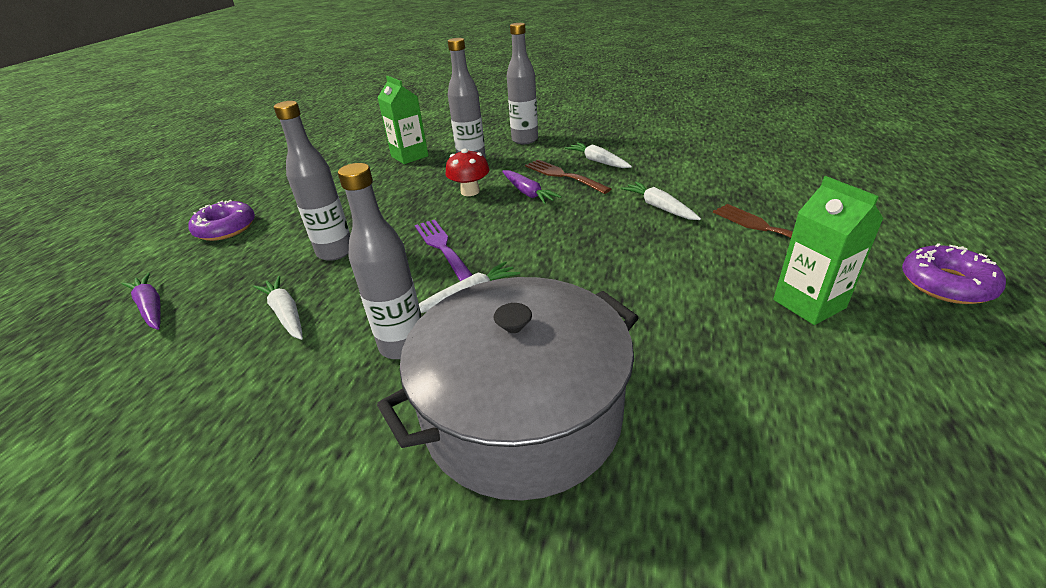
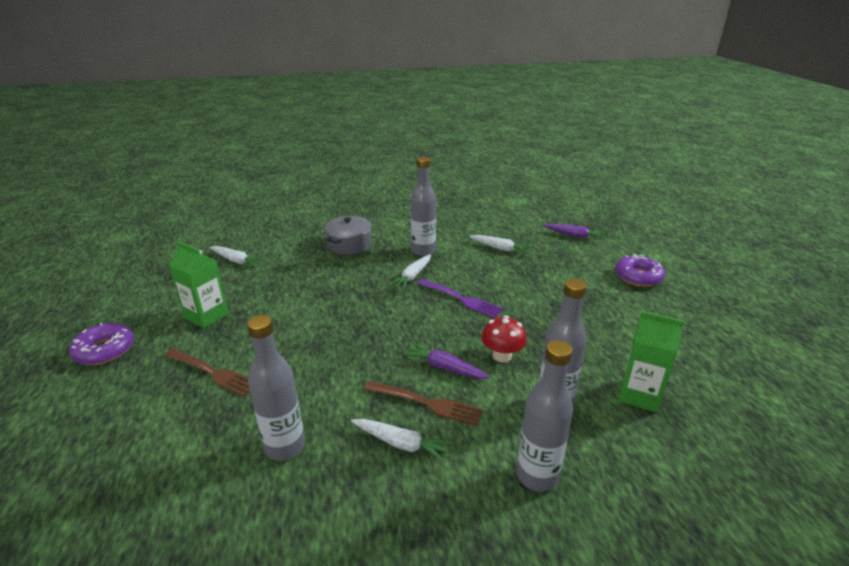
camera: 150 degrees right, 5 degrees down
grey bottle [274,101,350,261] -> grey bottle moved to [247,315,305,461]
grey pot [377,277,639,501] -> grey pot [325,216,372,255], size x0.53
white carrot [621,181,701,220] -> white carrot moved to [210,246,266,267]

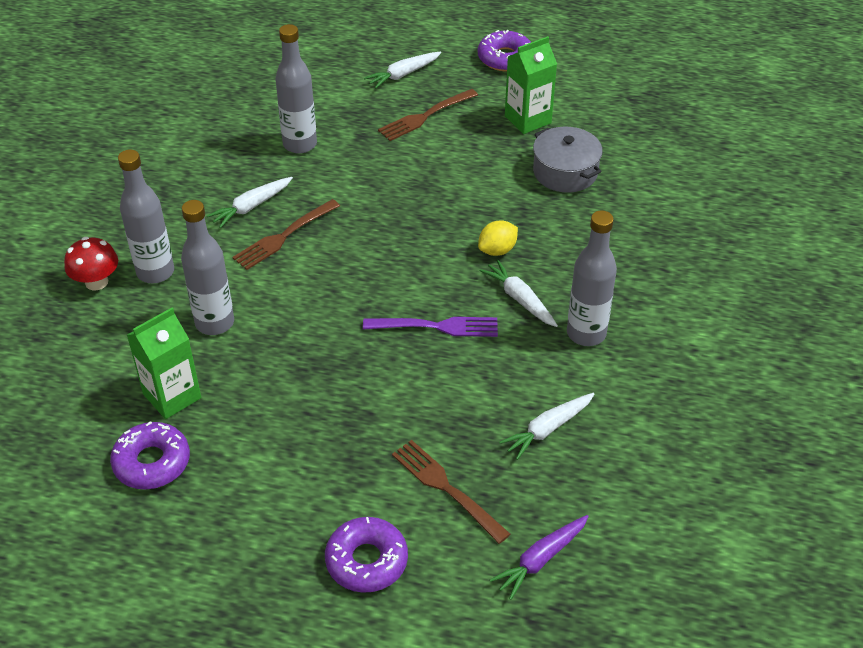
camera: 115 degrees right, 15 degrees up
white carrot [210,246,266,267] -> white carrot moved to [364,52,441,89]
grey pot [325,216,372,255] -> grey pot moved to [533,127,603,193]
purple carrot [403,343,490,379] -> none
purple fork [417,279,504,318] -> purple fork turned 150 degrees counterclockwise [363,317,498,337]
red mushroom [481,316,527,363] -> red mushroom moved to [64,237,118,290]
none -> purple donut [110,421,190,489]
none -> brown fork [392,440,510,544]
none -> yellow lemon [478,220,518,256]

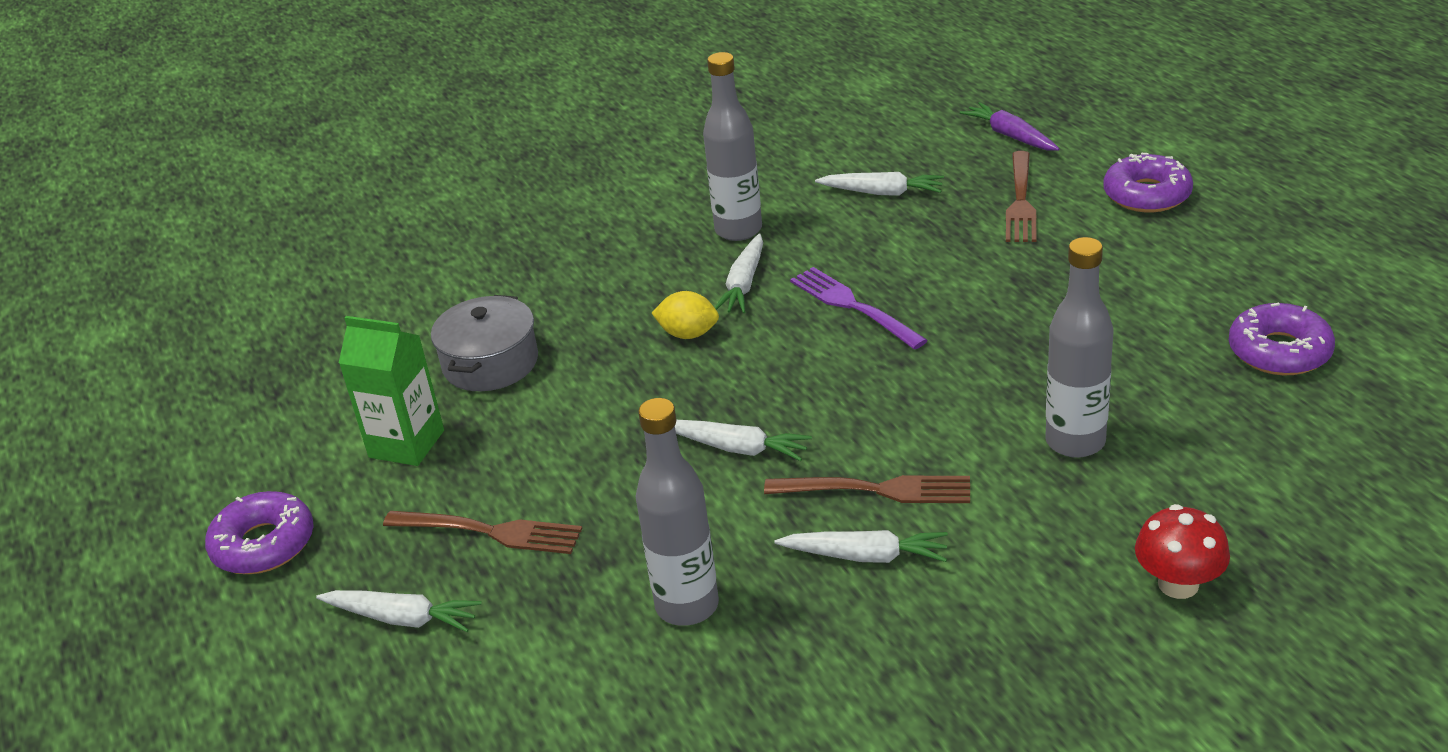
camera: 125 degrees left, 10 degrees down
grey bottle [118,150,174,283] -> none
green carton [127,308,201,419] -> none
purple carrot [490,515,589,600] -> purple carrot turned 135 degrees counterclockwise [960,102,1060,151]
none -> white carrot [675,420,812,461]

